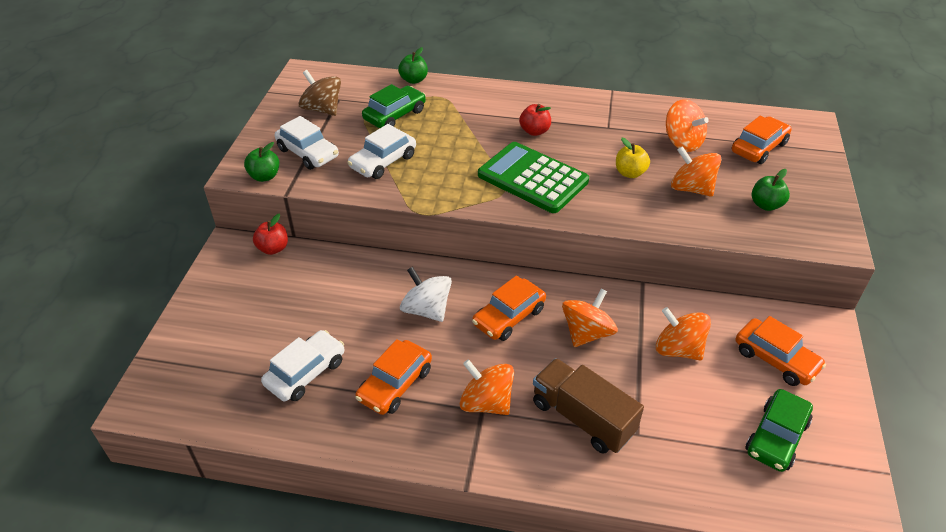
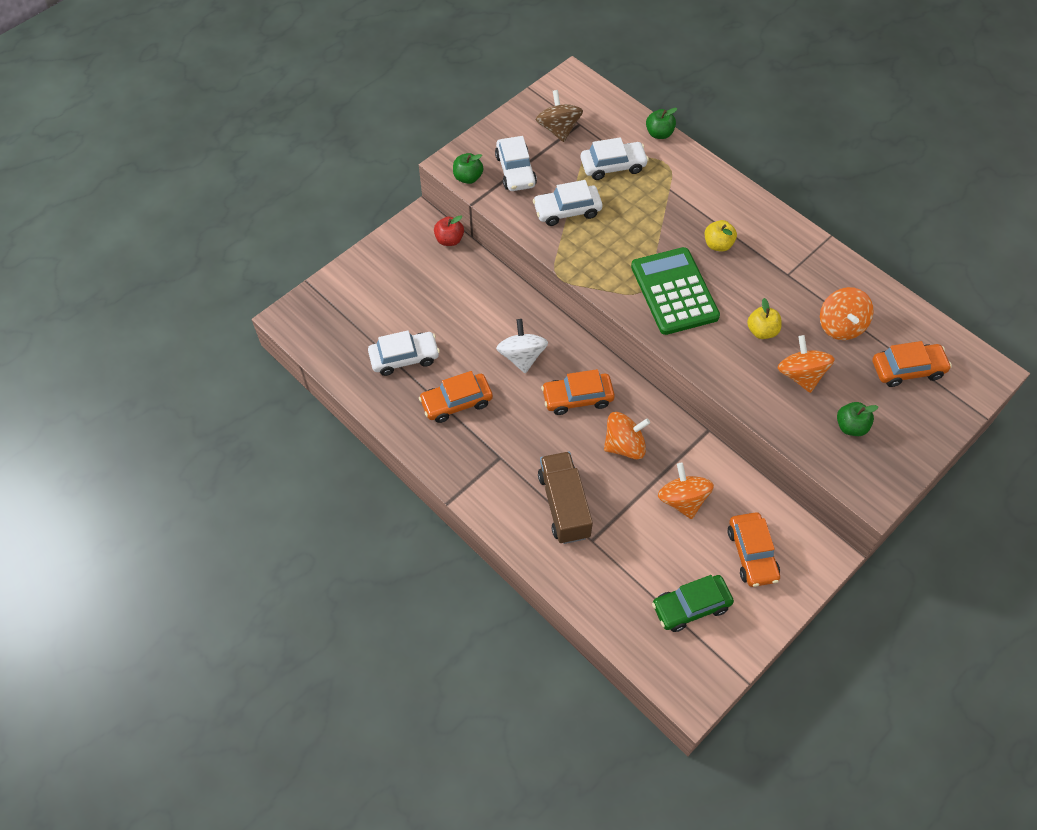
camera: 35 degrees right, 15 degrees up
green car [362,84,426,128] -> white car [580,137,649,180]
orange spinning top [460,359,514,415] -> none
red apple [519,104,551,136] -> yellow apple [705,220,737,252]

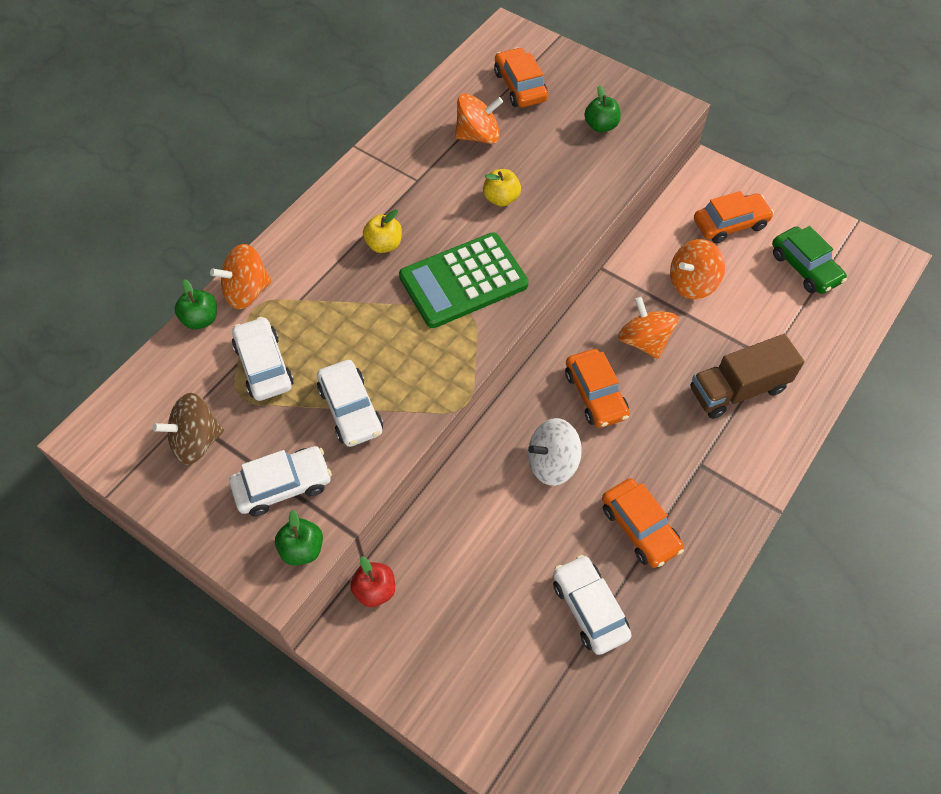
camera: 100 degrees left, 0 degrees up
orange spinning top [777,335,835,393] -> orange spinning top moved to [210,244,272,309]

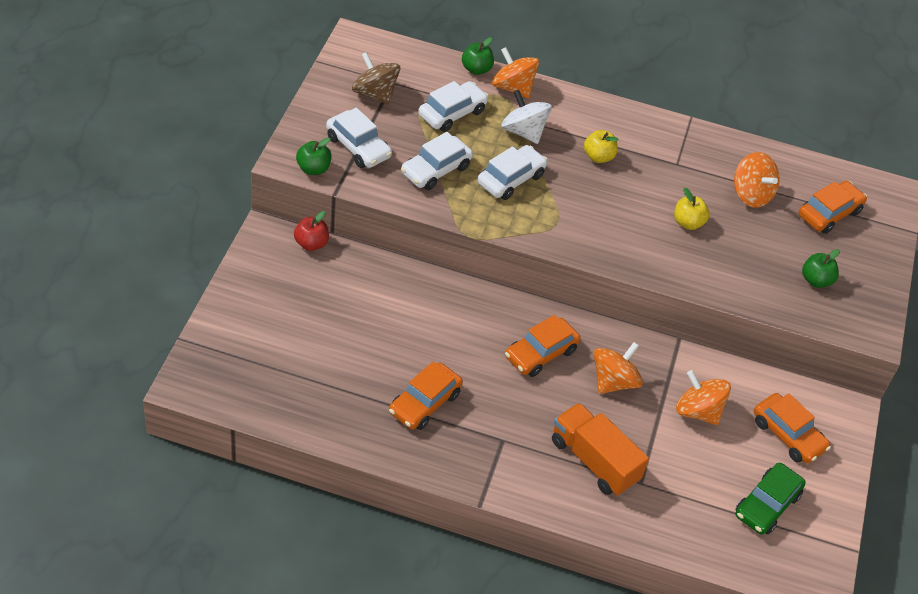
camera: 65 degrees right, 10 degrees down
green calculator [399,232,529,328] -> none
white spinning top [528,418,582,486] -> white spinning top moved to [501,90,552,144]
white car [553,555,632,655] -> white car moved to [477,145,547,200]
brown truck [691,334,804,419] -> orange truck [552,403,649,496]

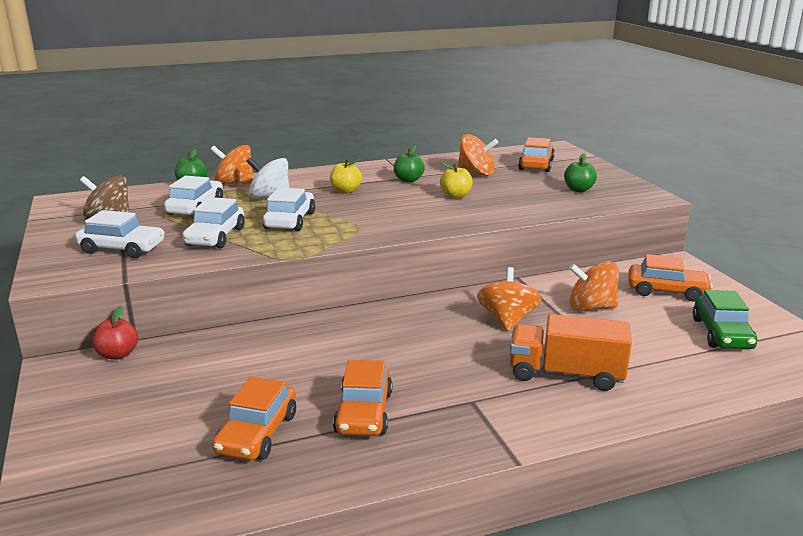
camera: 30 degrees left, 25 degrees down
green apple [296,138,332,175] -> green apple moved to [394,145,425,183]
orange car [505,315,581,377] -> orange car moved to [212,377,296,460]

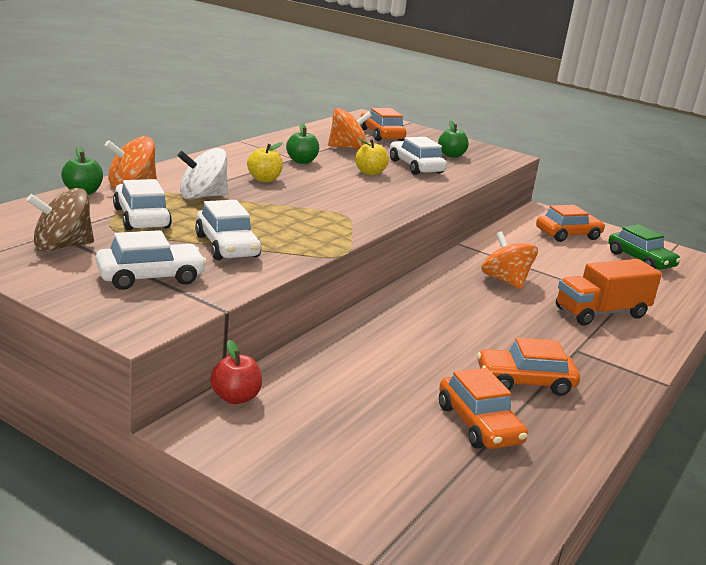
camera: 40 degrees left, 0 degrees up
white car [263,187,315,231] -> white car moved to [390,137,447,175]
orange car [333,360,393,436] -> orange car turned 120 degrees clockwise [477,338,580,396]
orange spinning top [569,261,619,311] -> none

